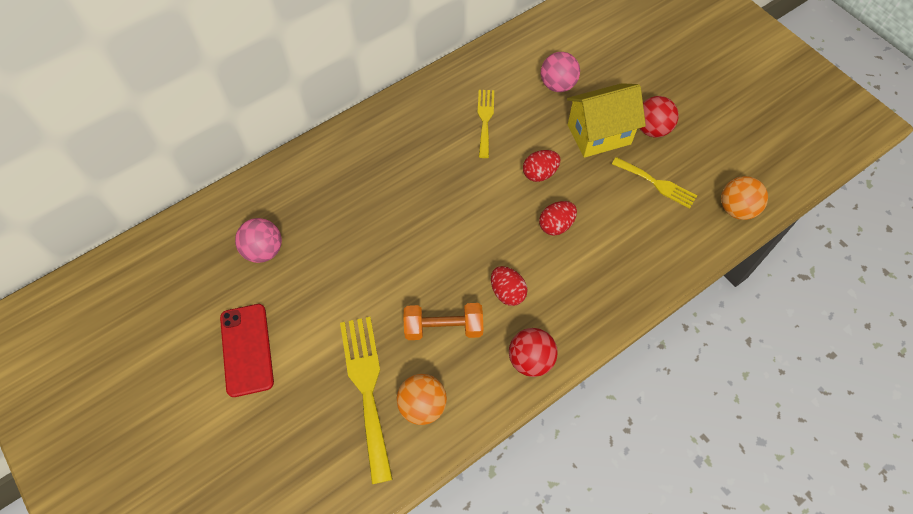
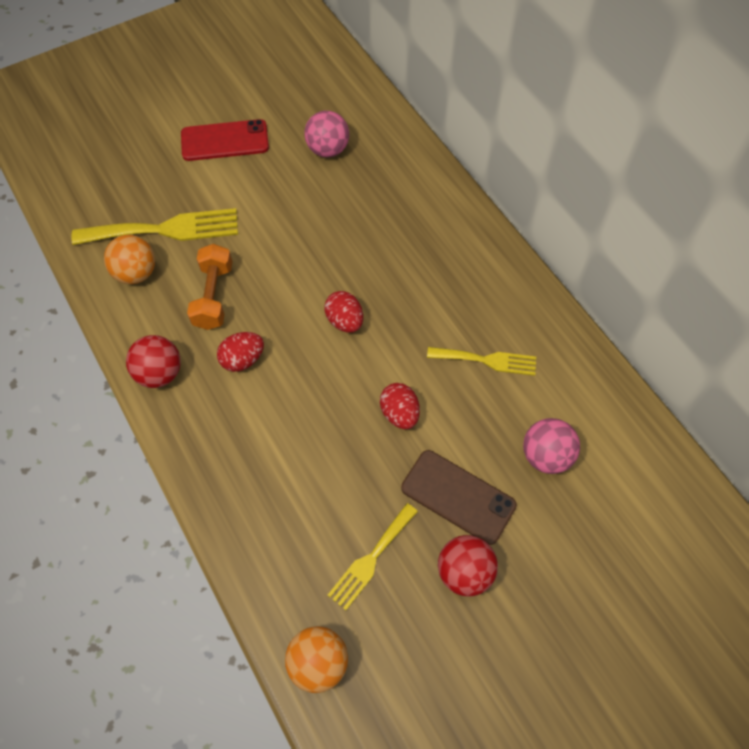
camera: 95 degrees right, 0 degrees up
red egg [539,201,577,235] -> red egg moved to [324,291,363,333]
yellow house [567,83,646,158] -> brown phone [401,450,517,545]

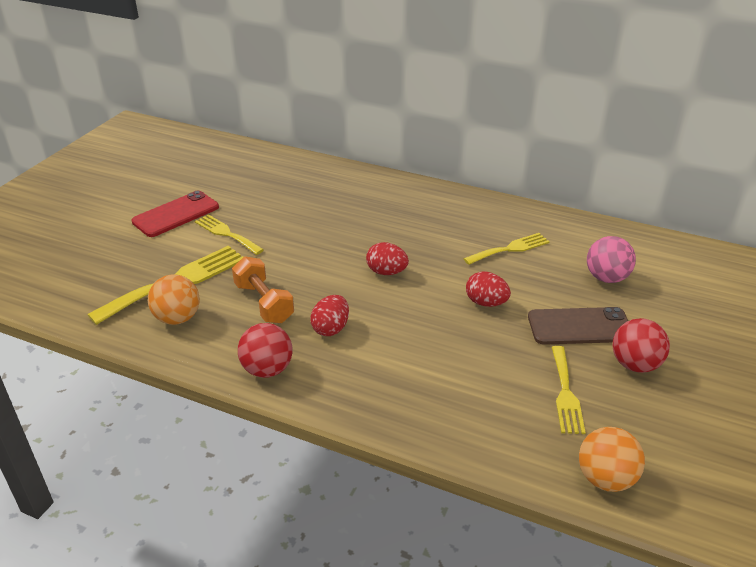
camera: 35 degrees left, 25 degrees down
pink ball [304,111,349,157] -> none
none -> yellow fork [195,214,264,255]

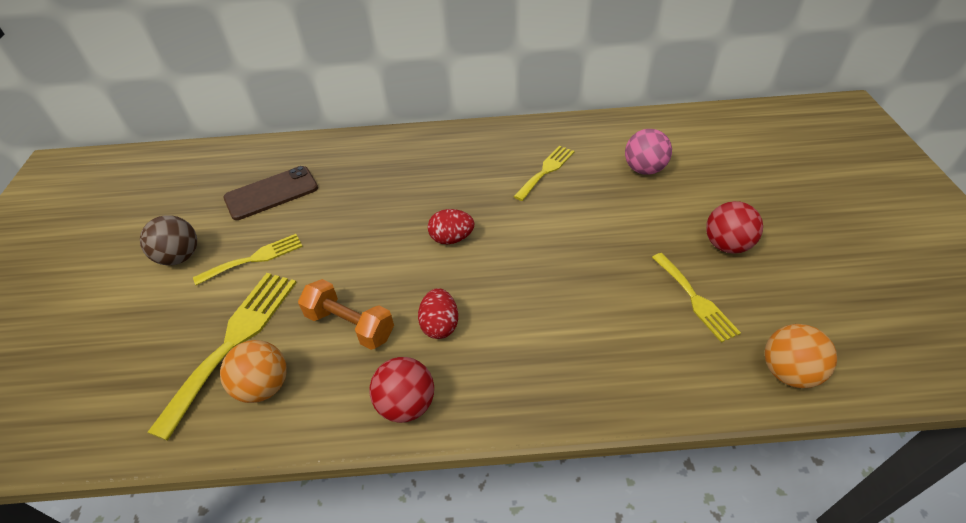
camera: 25 degrees left, 10 degrees up
red phone [131,191,219,237] -> brown ball [140,215,197,266]
yellow fork [195,214,264,255] -> yellow fork turned 135 degrees clockwise [193,234,303,285]
red egg [466,272,511,307] -> none
brown phone [528,307,628,345] -> brown phone moved to [224,166,318,220]

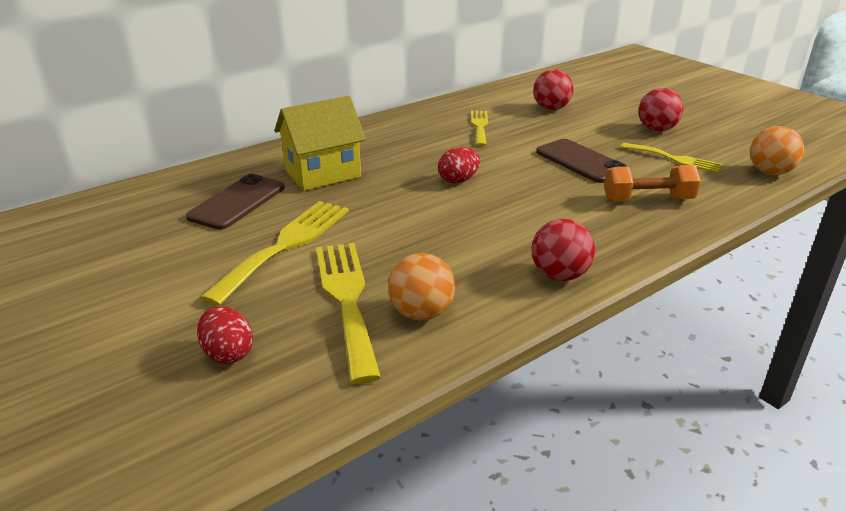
camera: 35 degrees left, 15 degrees down
brown ball [140,215,197,266] -> none
yellow fork [193,234,303,285] -> yellow fork [200,201,349,306], size x1.64
orange dumbbell [298,279,394,350] -> orange dumbbell moved to [604,165,701,201]
red egg [418,288,458,339] -> red egg moved to [197,306,253,364]
pink ball [625,129,672,175] -> red ball [533,69,574,110]
none -> yellow house [274,96,366,191]
none -> brown phone [536,139,628,183]

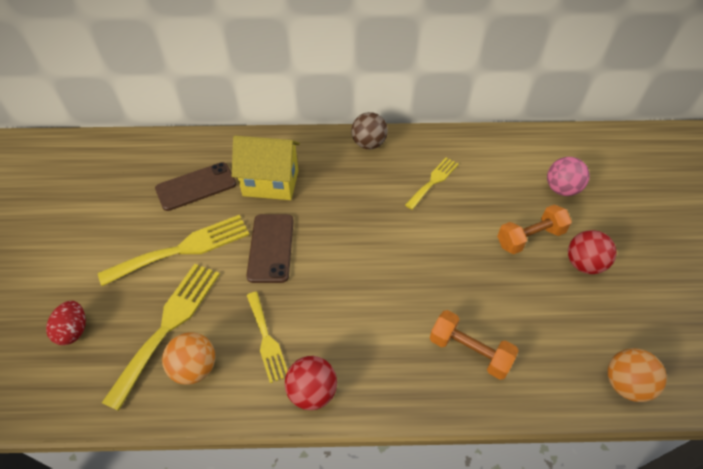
camera: 35 degrees right, 20 degrees up
red egg [438,147,480,184] -> none
red ball [533,69,574,110] -> none
brown phone [536,139,628,183] -> brown phone moved to [246,214,294,283]
yellow fork [621,143,722,173] -> yellow fork moved to [247,292,288,383]
none -> brown ball [351,112,388,149]
none -> orange dumbbell [497,205,572,254]
none -> pink ball [547,157,590,196]

